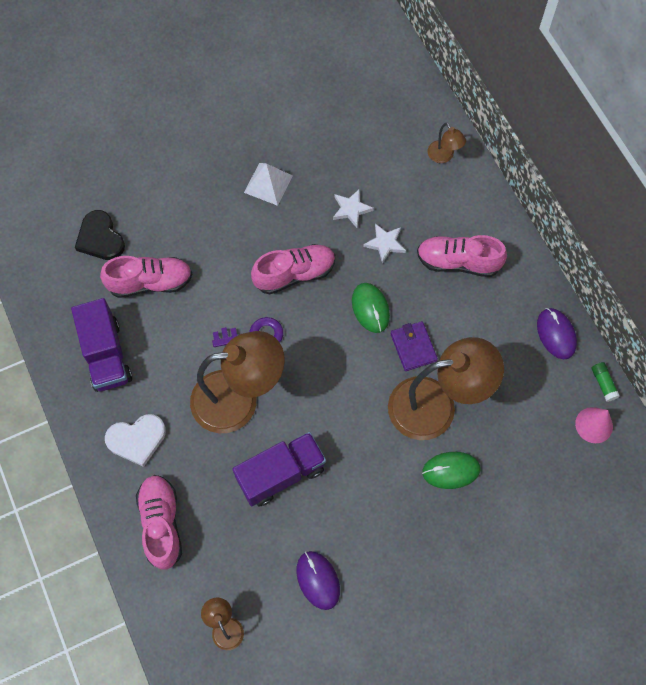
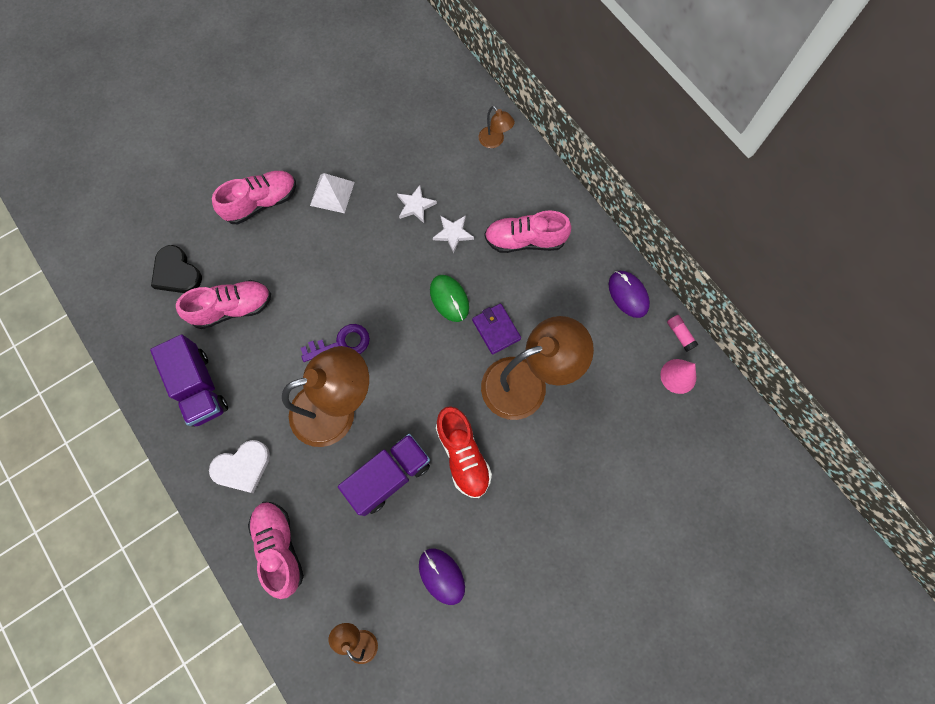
camera: 10 degrees left, 5 degrees up
pink shoe [251,244,335,294] -> pink shoe moved to [212,171,296,224]
green mouse [422,452,480,489] -> none
green glue stick [591,362,620,402] -> pink glue stick [667,315,698,352]
none -> red shoe [436,406,492,498]

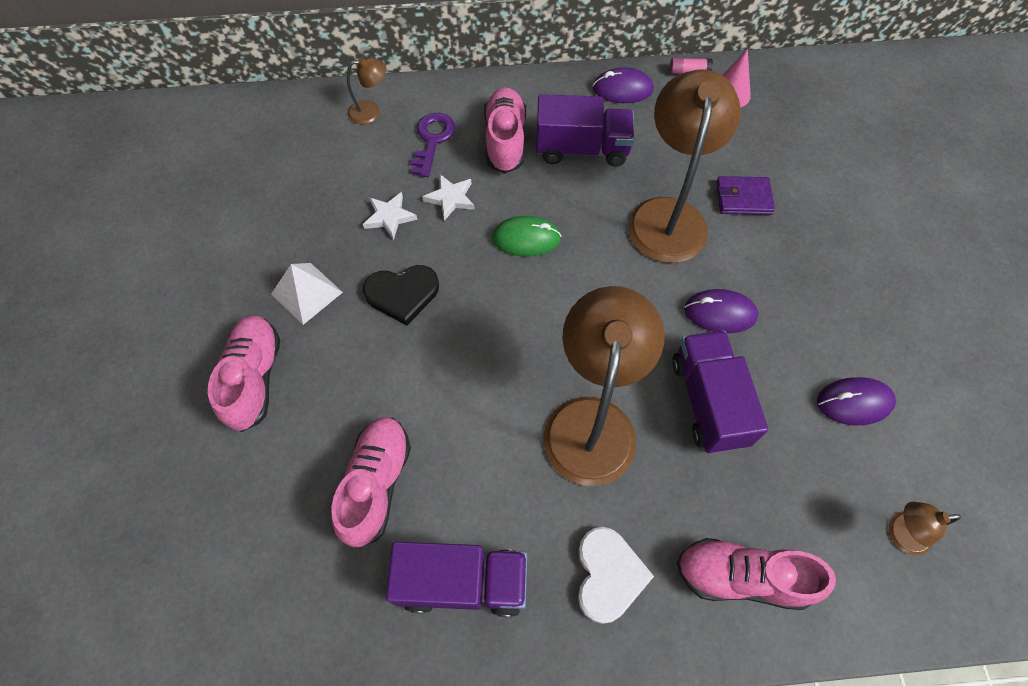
camera: 60 degrees left, 10 degrees down
black heart [151,245,202,293] -> black heart moved to [363,265,439,326]
purple key [301,324,370,362] -> purple key moved to [411,113,456,177]
red shoe [436,406,492,498] -> purple mouse [684,289,758,333]
purple wallet [472,303,521,355] -> purple wallet moved to [716,176,775,215]
pink shoe [484,211,572,253] -> pink shoe turned 150 degrees clockwise [484,87,526,174]
none -> purple truck [536,94,635,167]

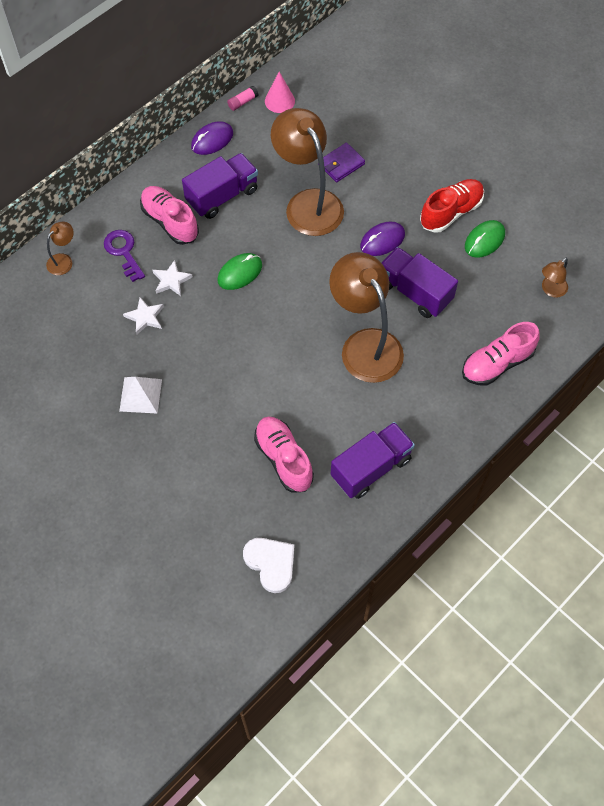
camera: 40 degrees left, 0 degrees up
pink shoe [208,315,280,432] -> none
black heart [363,265,439,326] -> none
white heart [578,527,654,624] -> white heart moved to [243,538,294,593]
purple mouse [817,377,896,425] -> green mouse [465,220,505,258]
none -> red shoe [420,179,484,233]

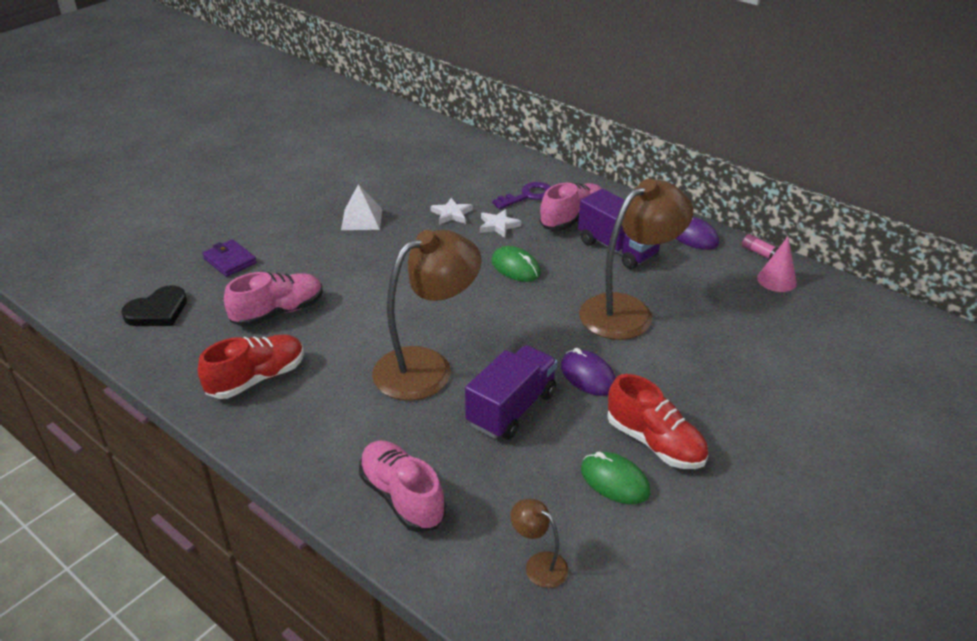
camera: 85 degrees right, 25 degrees down
brown lamp [46,222,74,275] -> none
white heart [243,538,294,593] -> black heart [121,285,187,326]
purple wallet [318,143,365,182] -> purple wallet moved to [202,239,257,277]
purple truck [331,422,415,499] -> red shoe [198,334,304,399]

